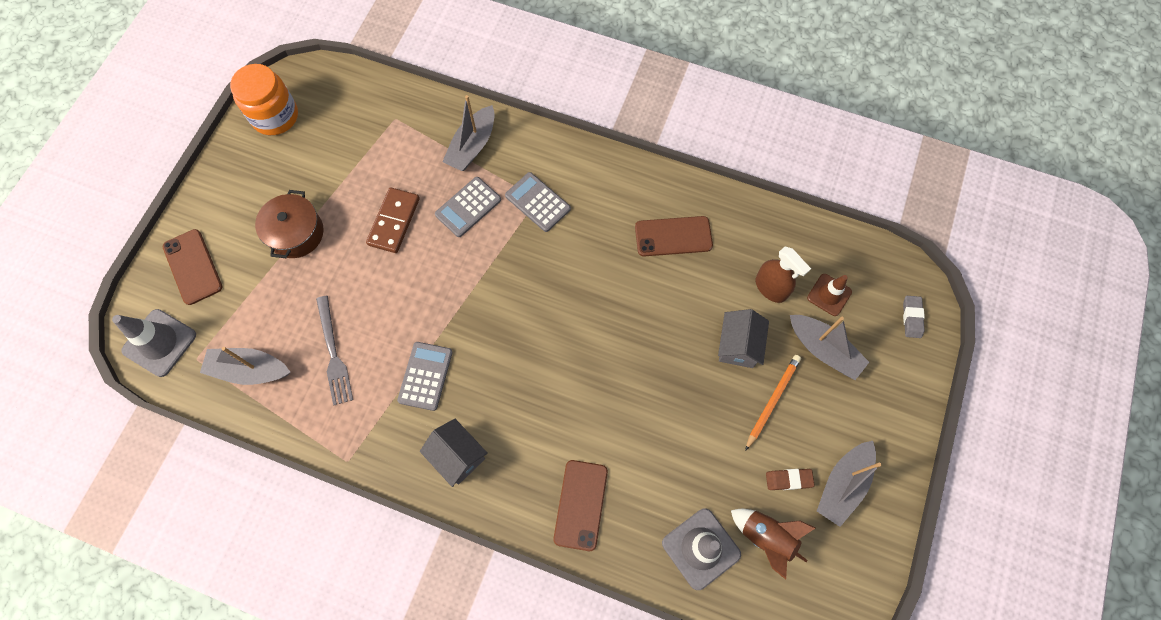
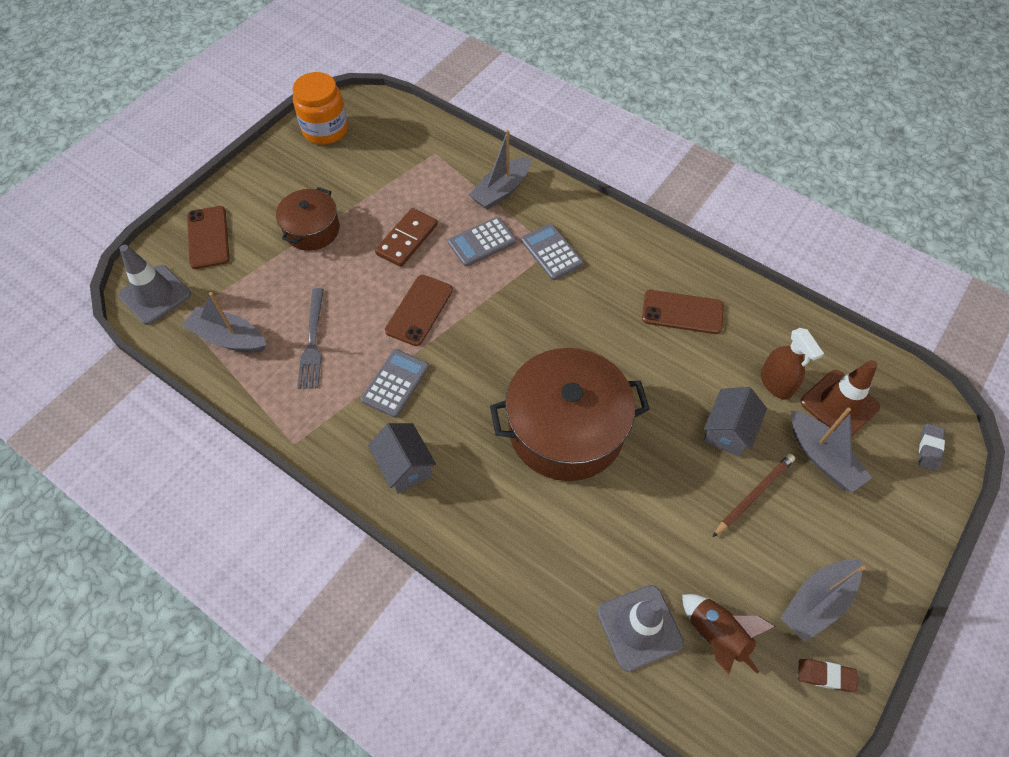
camera: 15 degrees right, 10 degrees down
brown phone [553,460,608,551] -> brown phone moved to [385,275,453,346]
orange pencil [745,355,801,451] -> brown pencil [713,454,795,537]
brown eraser [766,469,815,490] -> brown eraser moved to [798,659,857,692]
brown traffic cone [807,274,852,316] -> brown traffic cone [800,360,880,437], size x1.55
none -> brown pot [490,348,650,481]

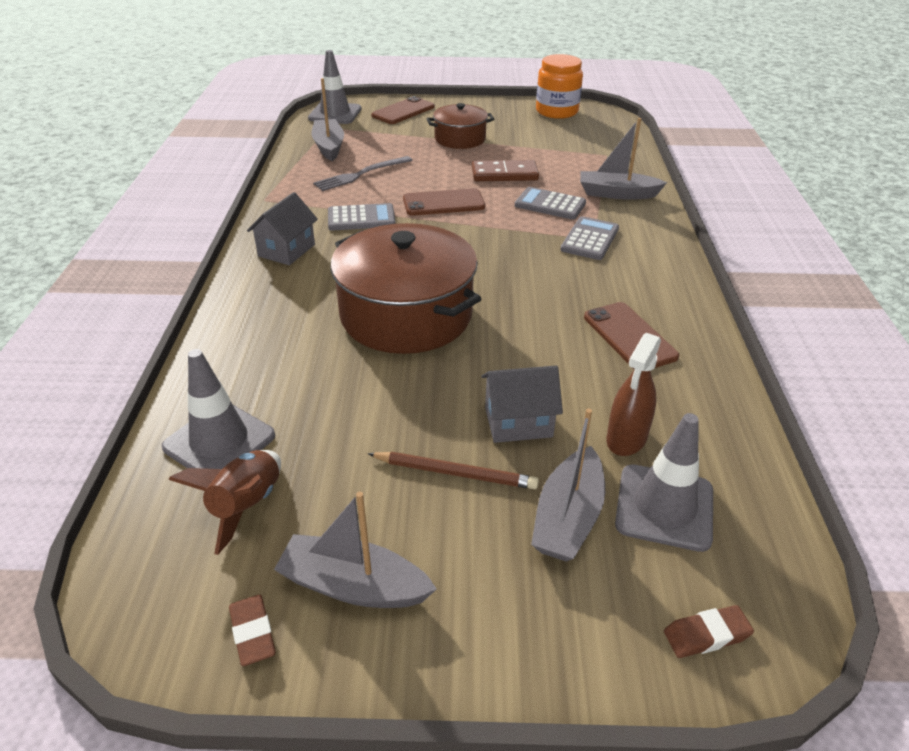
camera: 55 degrees right, 20 degrees down
brown traffic cone [800,360,880,437] -> grey traffic cone [615,413,713,552]
grey eraser [919,423,945,472] -> brown eraser [664,605,754,658]

